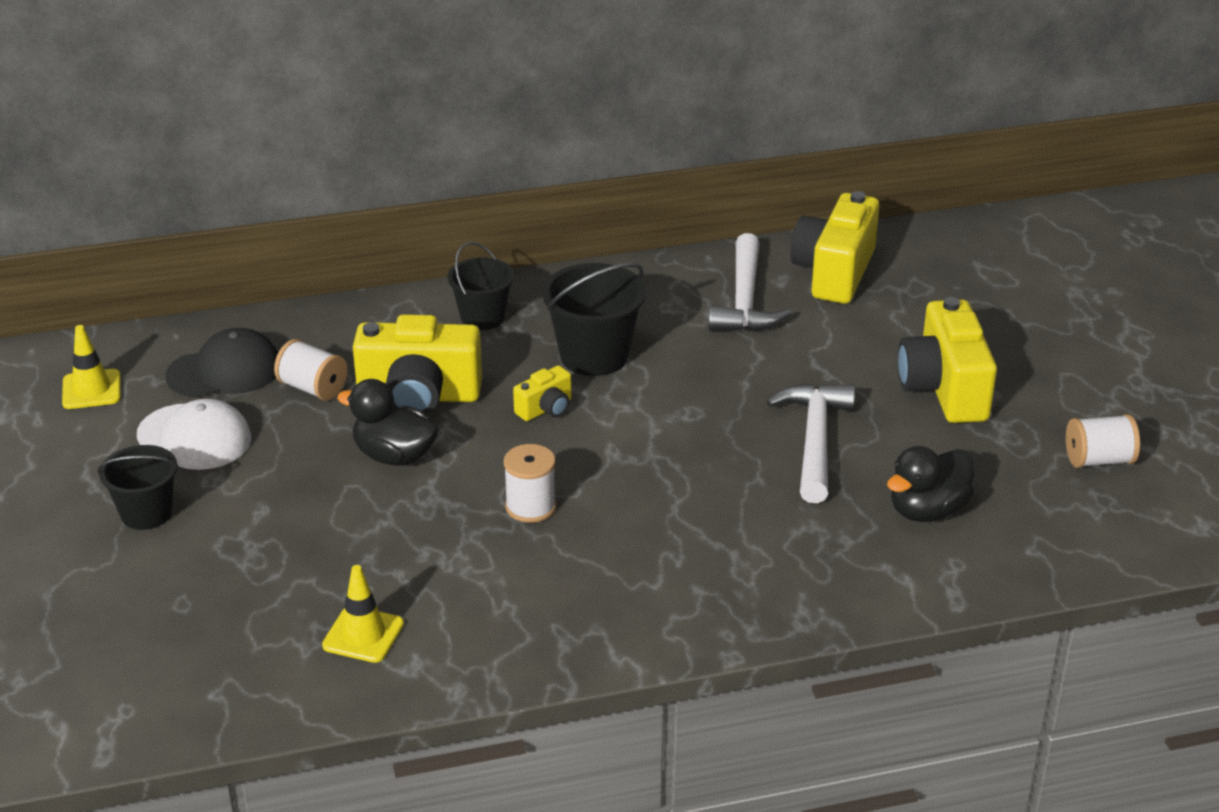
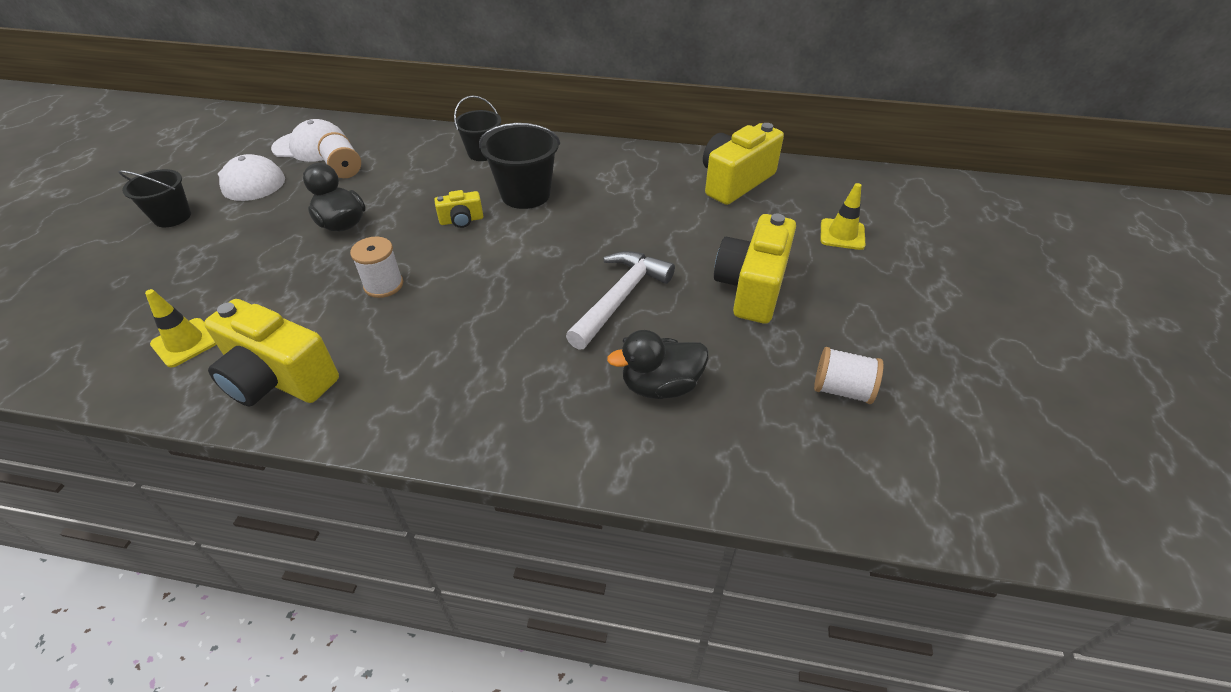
camera: 25 degrees right, 10 degrees up
yellow traffic cone [62,325,121,409] -> yellow traffic cone moved to [820,183,865,250]
black cap [166,328,278,398] -> white cap [271,119,345,162]
yellow camera [353,314,482,414] -> yellow camera moved to [204,299,339,407]
white hammer [708,233,791,332] -> none

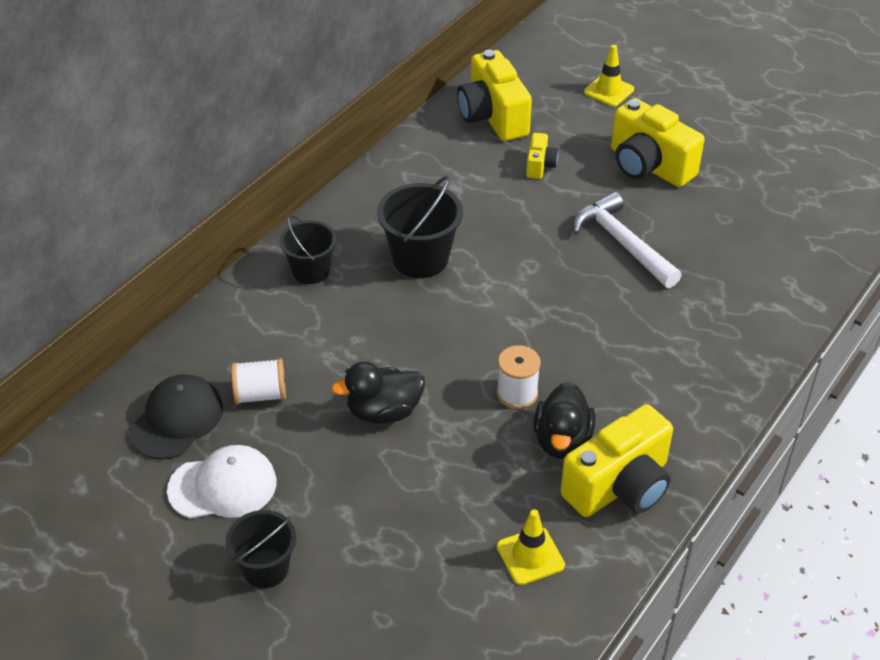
camera: 65 degrees left, 0 degrees up
white cap [271,119,345,162] -> black cap [129,374,223,460]
yellow camera [434,190,483,228] -> yellow camera moved to [526,133,558,179]
black duck [607,330,709,399] -> black duck moved to [533,382,596,459]
white spool [814,347,884,404] -> none

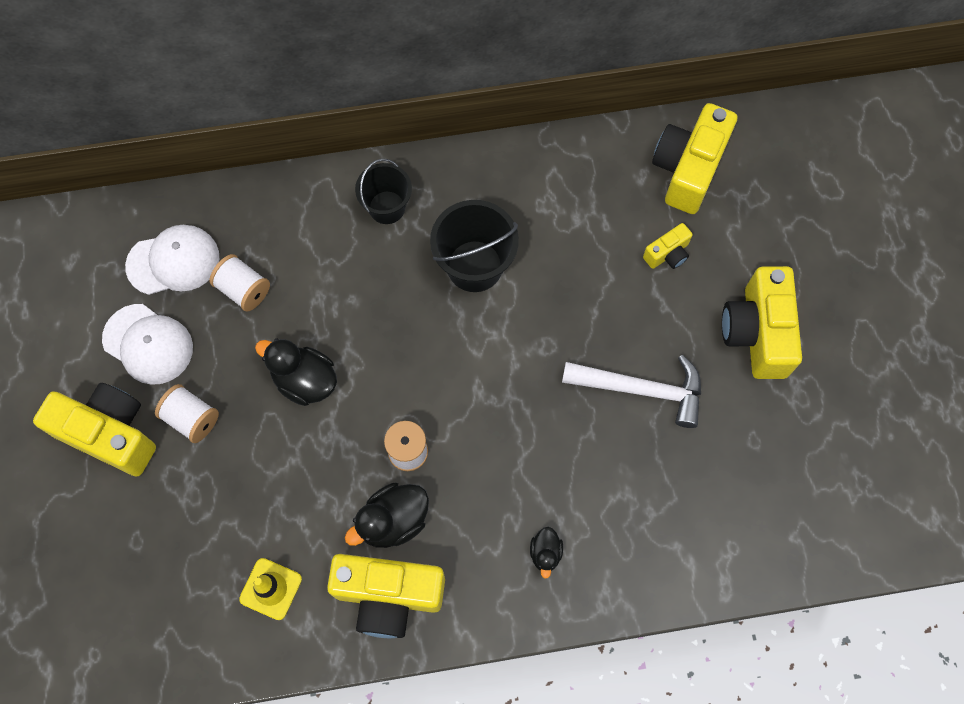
camera: 45 degrees right, 25 degrees up
black cap [129,374,223,460] -> white cap [125,225,219,295]
black bucket [226,510,296,588] -> yellow camera [33,383,156,476]
white hammer [572,192,682,288] -> white hammer turned 90 degrees clockwise [562,355,701,428]
yellow traffic cone [584,45,634,107] -> none
none -> white spool [155,384,219,443]
none -> black duck [530,527,563,579]

